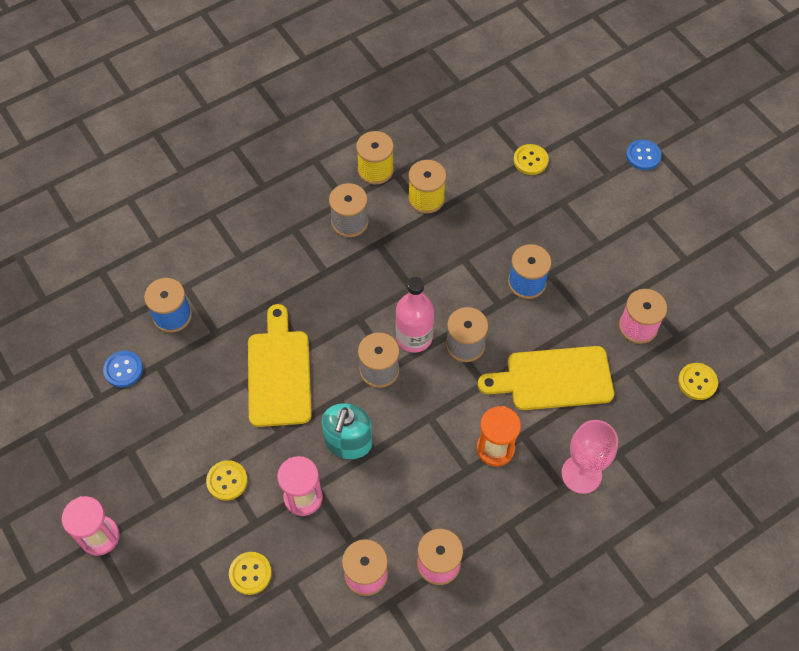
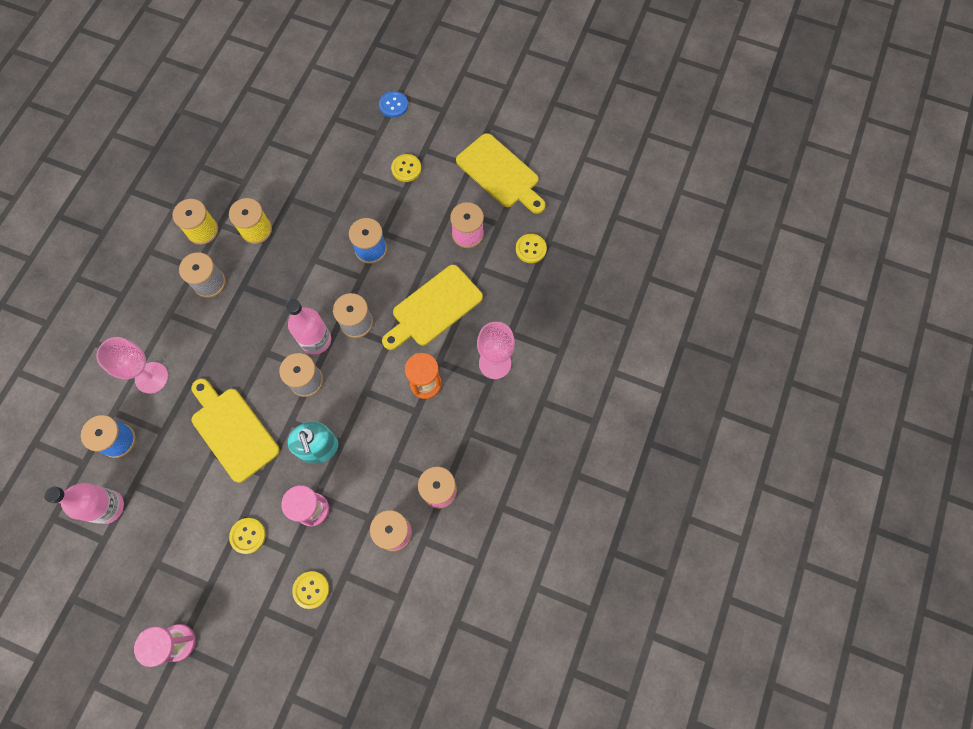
camera: 35 degrees left, 10 degrees up
blue button [103,351,143,387] -> pink bottle [44,483,124,524]
yellow button [513,144,549,175] -> yellow button moved to [391,154,421,182]
none -> pink goblet [96,337,168,394]
none -> yellow cutting board [456,133,546,214]

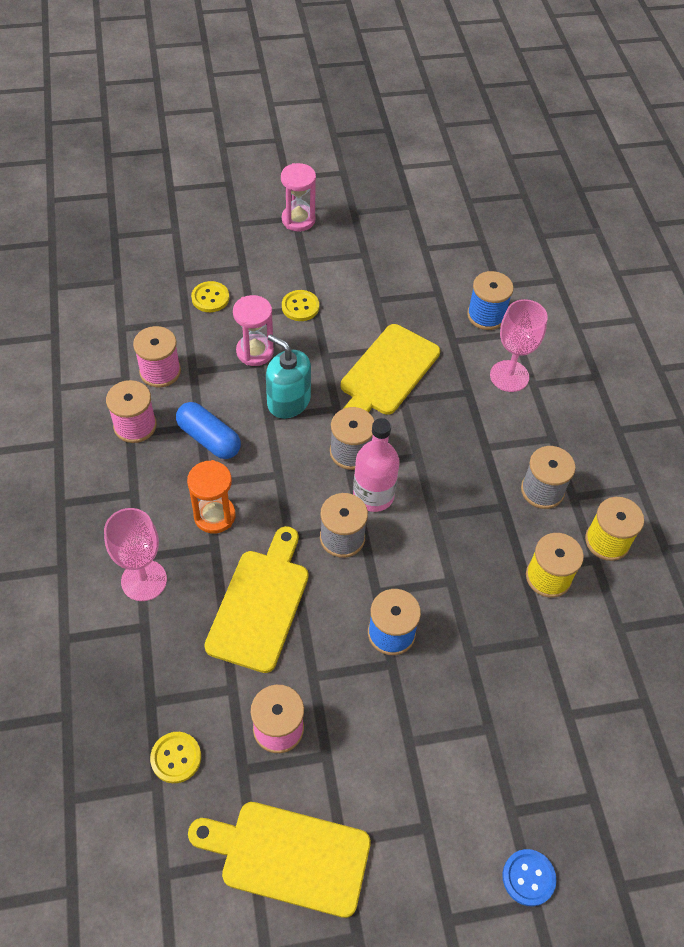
camera: 145 degrees right, 15 degrees down
pink bottle [44,483,124,524] -> none
yellow cutting board [191,378,280,483] -> yellow cutting board turned 105 degrees clockwise [341,324,440,415]
yellow button [391,154,421,182] -> none
none -> blue capsule [176,402,241,459]

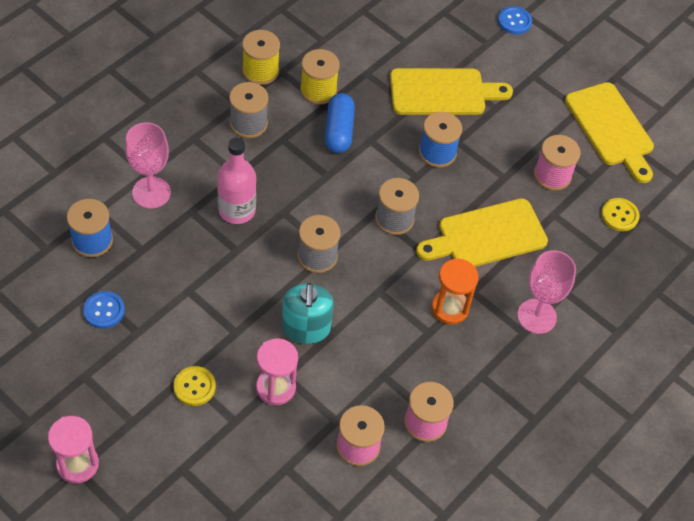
camera: 130 degrees left, 0 degrees up
blue capsule [176,402,241,459] -> blue capsule moved to [325,93,355,153]
yellow button [191,281,229,312] -> none
yellow cutting board [341,324,440,415] -> yellow cutting board moved to [390,68,513,115]
pink bottle [353,418,399,512] -> pink bottle moved to [217,138,256,224]
none -> blue button [83,291,125,329]

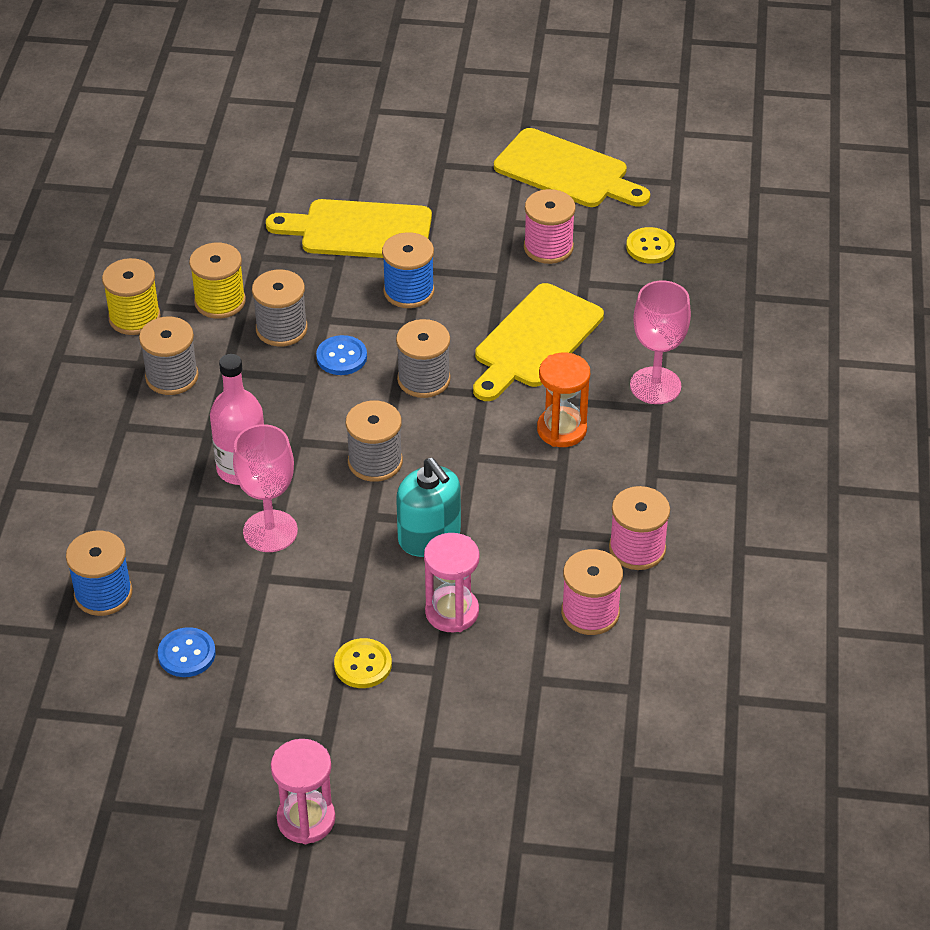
camera: 30 degrees left, 10 degrees down
pink goblet [125,122,171,208] -> pink goblet moved to [233,424,298,552]
blue capsule [325,93,355,153] -> grey spool [252,269,308,347]
yellow cutting board [390,68,513,115] -> yellow cutting board turned 135 degrees counterclockwise [266,199,432,258]
blue button [498,6,532,34] -> blue button moved to [316,335,367,375]

